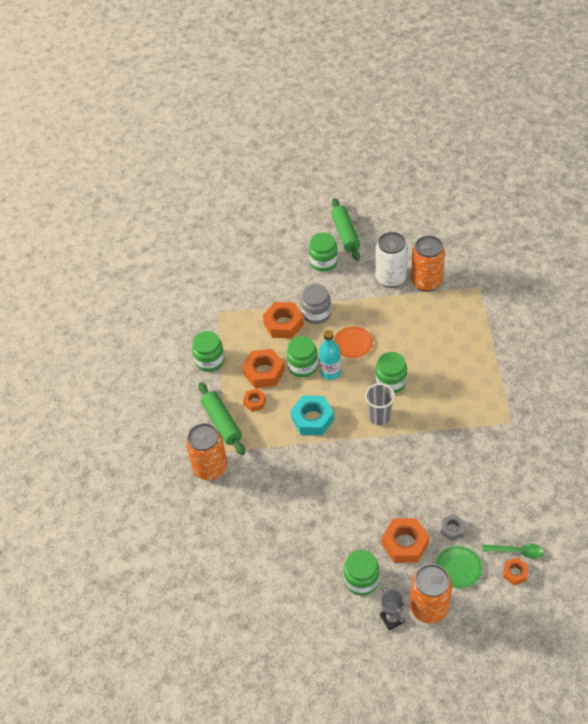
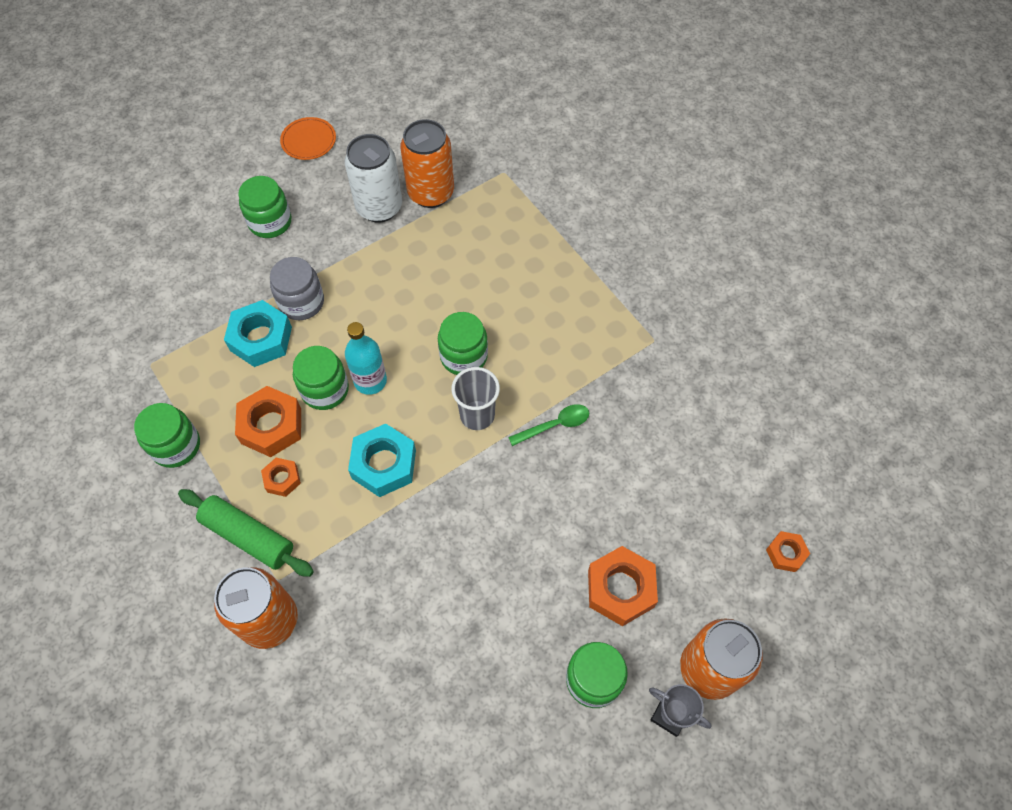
camera: 35 degrees left, 10 degrees up
orange nut [263,302,304,339] -> turquoise nut [224,300,292,367]
green rolling pin [331,198,360,261] -> none
orange plate [333,326,373,358] -> orange plate moved to [280,117,336,160]
green plate [436,545,482,588] -> none
grey nut [441,514,465,541] -> none
green spoon [483,544,543,559] -> green spoon moved to [508,404,589,446]

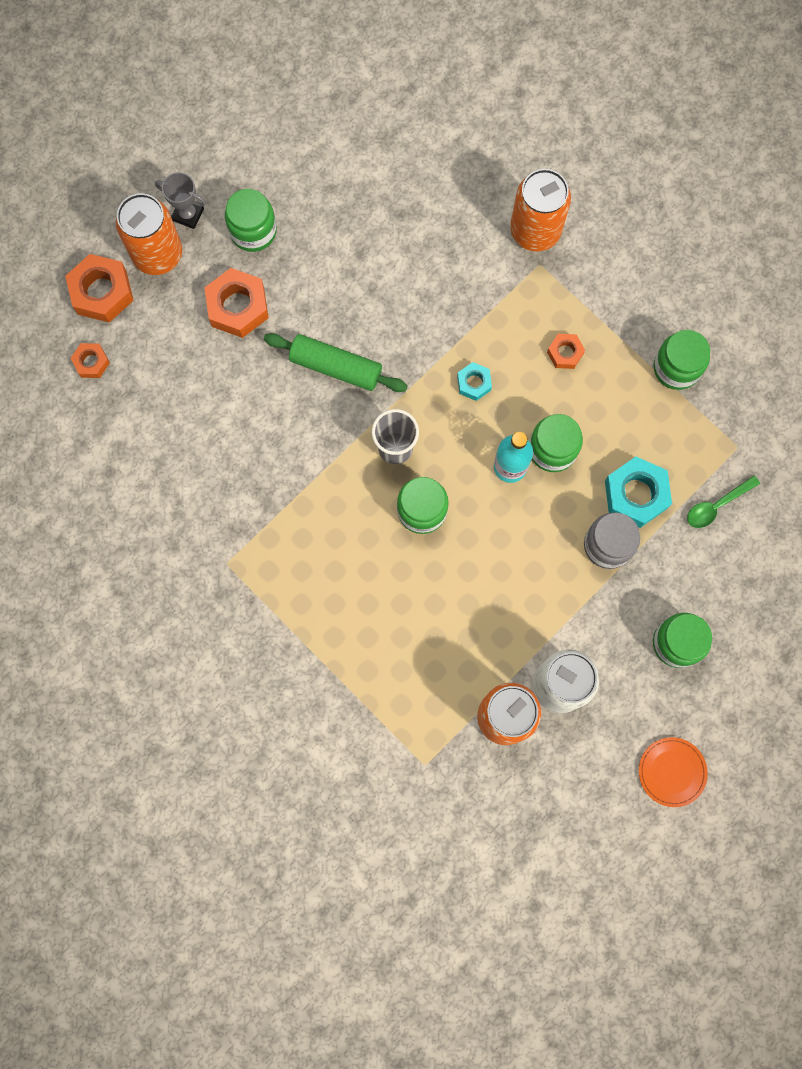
camera: 170 degrees right, 15 degrees up
green rolling pin [178,489,314,577] -> green rolling pin moved to [264,333,407,392]
orange nut [235,386,301,457] -> orange nut moved to [65,254,134,323]
turquoise nut [348,424,416,497] -> turquoise nut [457,362,492,401], size x0.55
green spoon [508,404,589,446] -> green spoon moved to [687,475,760,528]

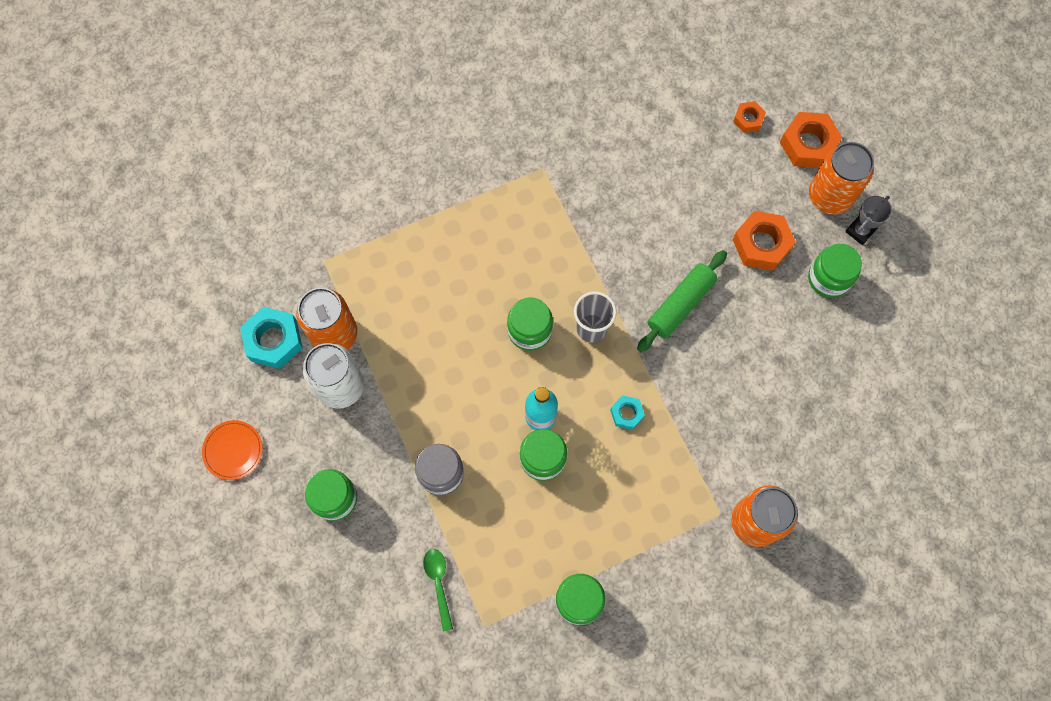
camera: 110 degrees right, 5 degrees down
orange nut [547,334,585,369] -> none
turquoise nut [605,457,672,528] -> turquoise nut moved to [240,307,303,369]

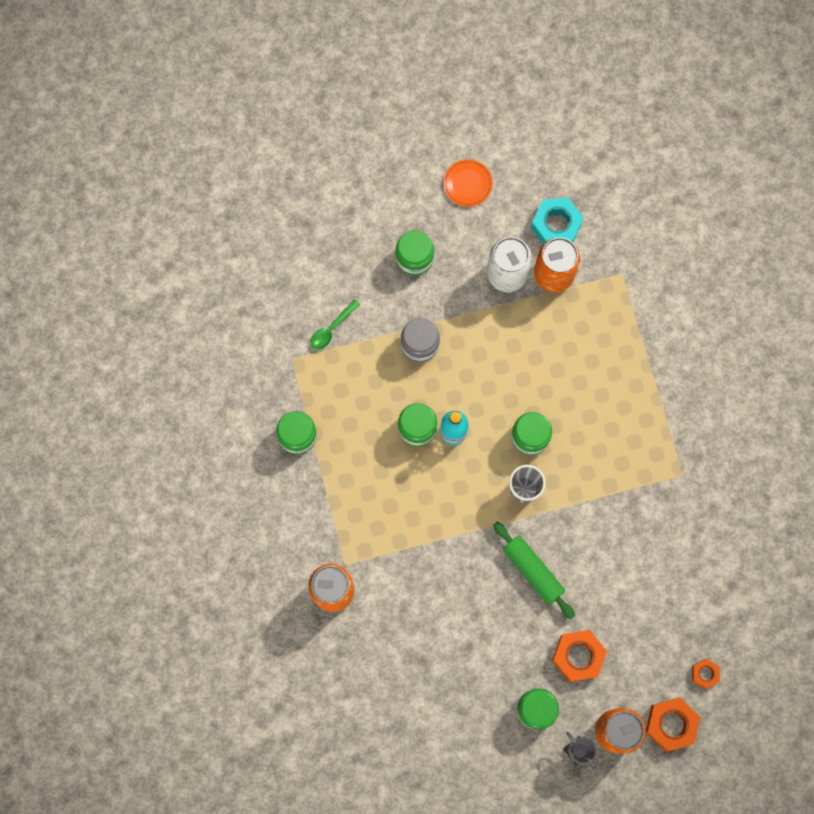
camera: 100 degrees right, 5 degrees up
green spoon [423,549,453,632] -> green spoon turned 135 degrees clockwise [310,299,360,350]
turquoise nut [610,396,645,430] -> none

